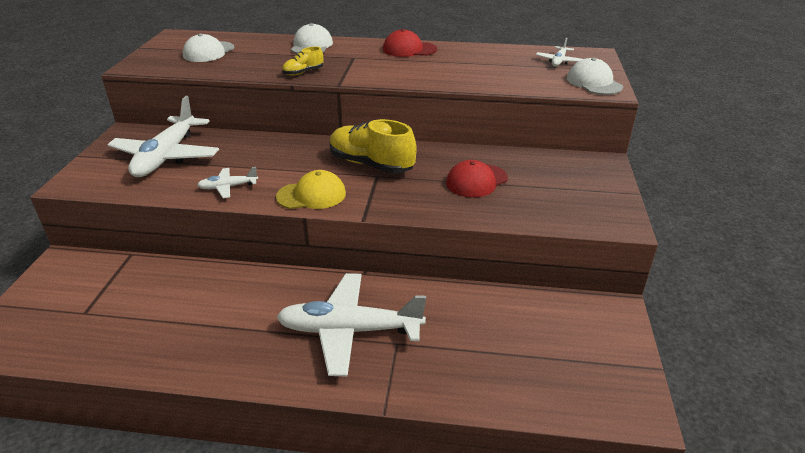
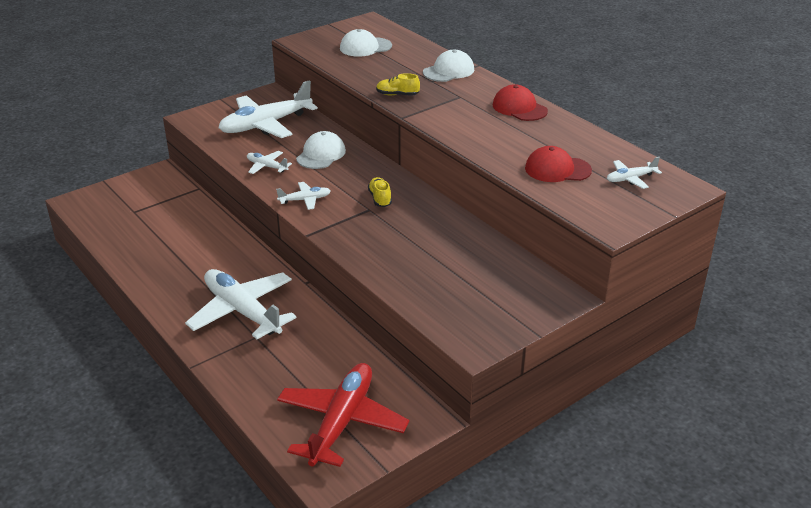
camera: 45 degrees right, 0 degrees up
yellow cap [276,170,346,209] -> white plane [276,182,331,210]
yellow shoe [330,119,417,174] -> yellow shoe [368,177,392,207], size x0.49
red cap [446,160,508,197] -> red cap moved to [525,146,592,182]
white cap [567,58,623,95] -> white cap moved to [296,131,346,169]
none -> red plane [277,363,409,467]

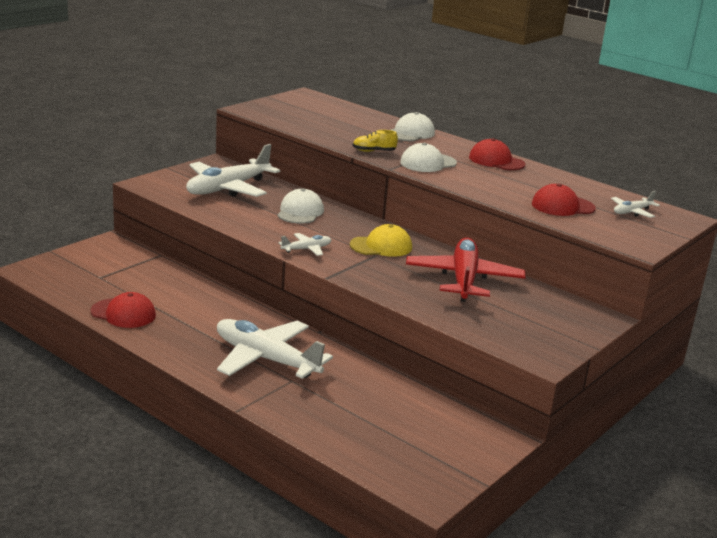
camera: 15 degrees left, 10 degrees down
white plane [247,151,292,174] -> none
red plane [277,363,409,467] -> red plane moved to [406,237,526,302]
white cap [340,29,392,57] -> white cap moved to [400,143,457,172]
yellow shoe [368,177,392,207] -> yellow cap [350,224,412,257]
none -> red cap [91,292,156,328]

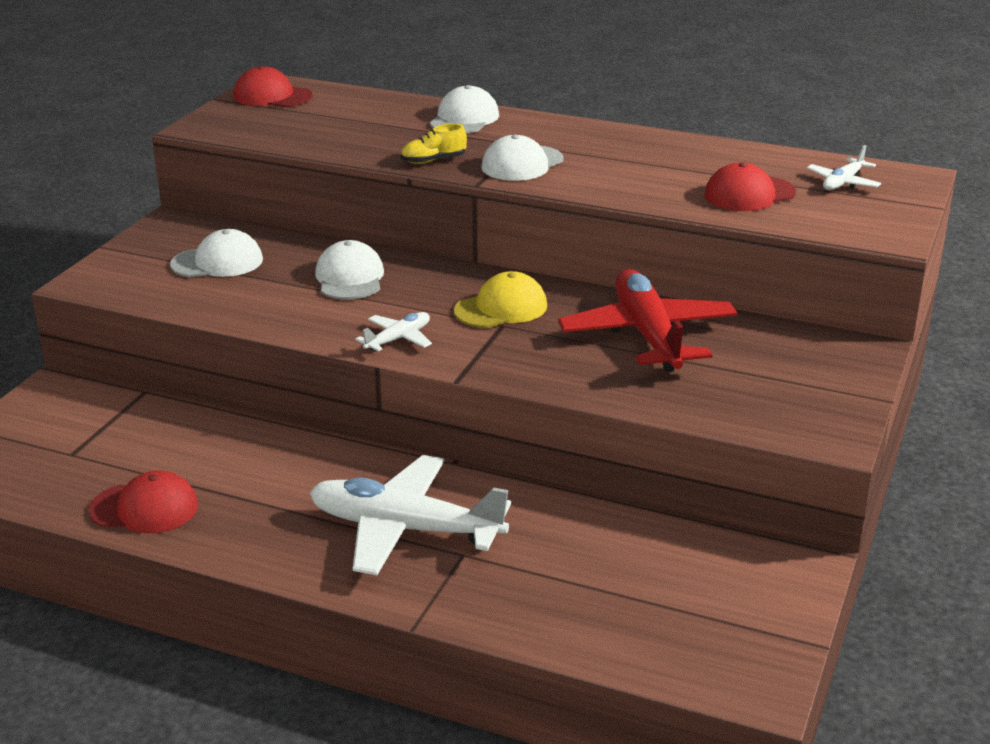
camera: 15 degrees left, 5 degrees up
white plane [186,144,280,197] -> white cap [170,229,263,277]
red cap [469,138,525,170] -> red cap moved to [233,66,313,107]

